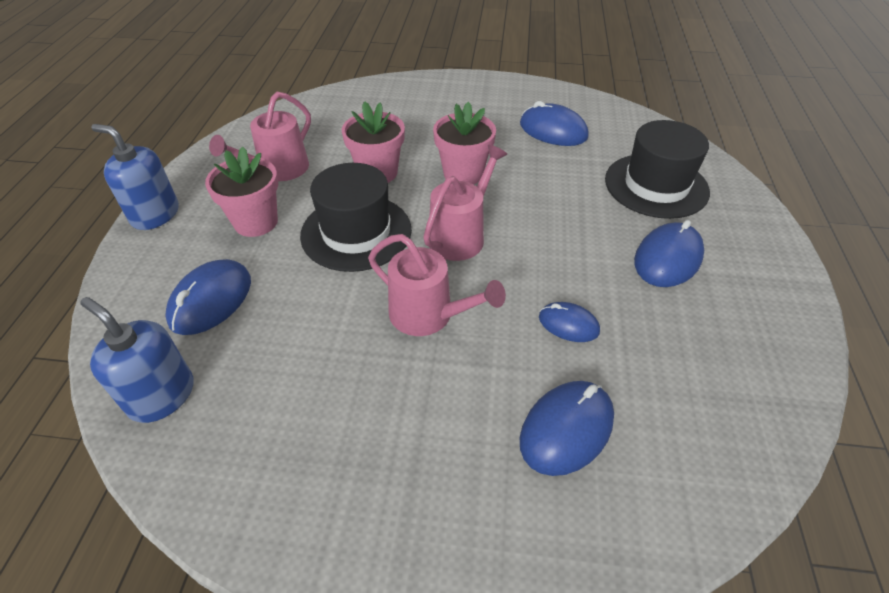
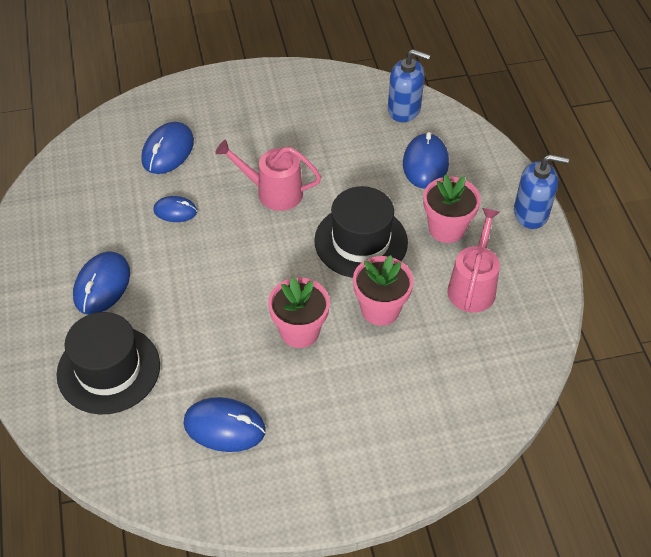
camera: 160 degrees right, 5 degrees up
pink watering can [423,145,507,261] -> none

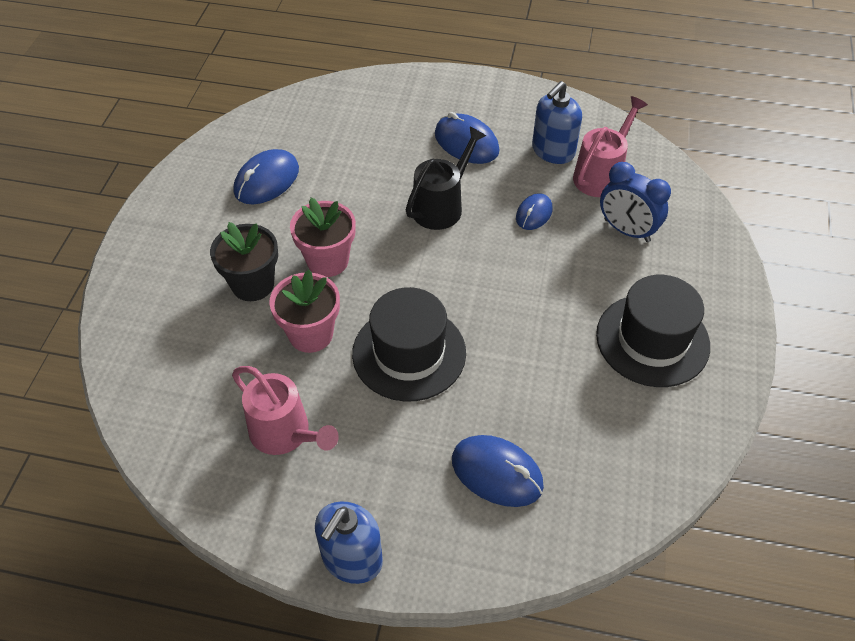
camera: 115 degrees right, 0 degrees up
black hat [57,312,160,415] -> black hat moved to [596,275,710,387]
blue mouse [141,122,194,174] -> blue clock [600,162,671,242]
pink watering can [215,140,321,211] -> pink watering can moved to [573,96,648,197]
blue soap dispenser [388,49,430,122] -> blue soap dispenser moved to [532,81,582,164]
pink flower pot [423,174,481,243] -> none
none -> black flower pot [210,222,278,301]
none -> black watering can [406,127,486,230]

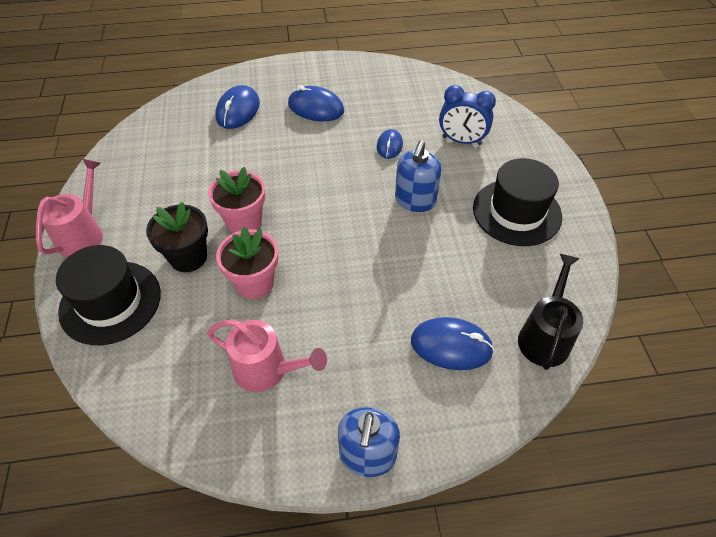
camera: 20 degrees left, 0 degrees up
blue mouse [234,149,299,204] -> blue mouse moved to [215,85,260,129]
black hat [352,287,466,402] -> black hat moved to [56,245,161,345]
black watering can [406,127,486,230] -> black watering can moved to [518,254,583,370]
blue soap dispenser [532,81,582,164] -> blue soap dispenser moved to [395,140,442,212]
pink watering can [573,96,648,197] -> pink watering can moved to [36,159,103,258]

